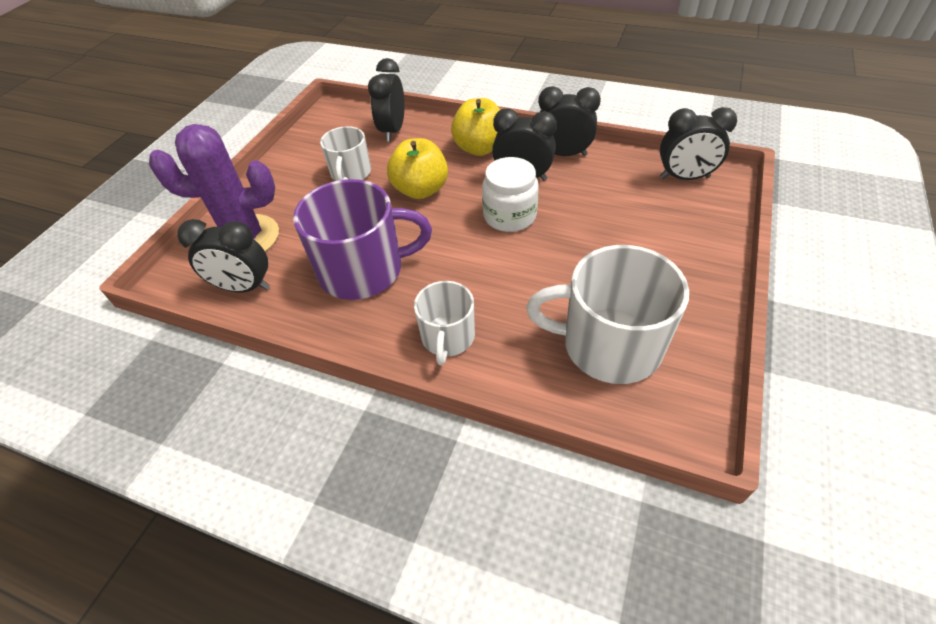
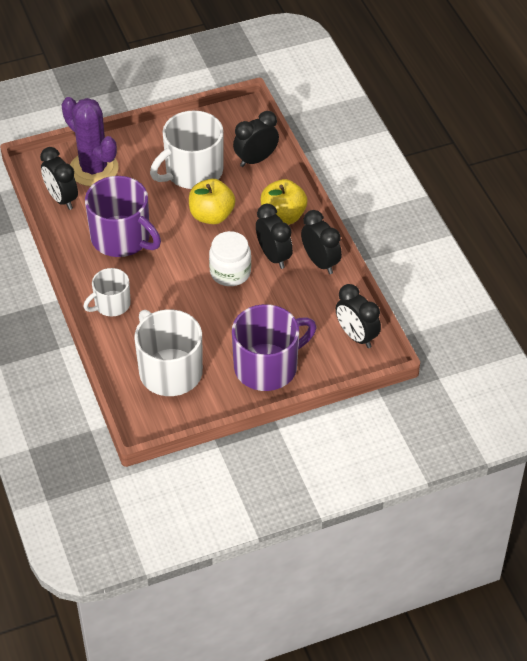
camera: 45 degrees right, 0 degrees up
white mug [320,126,371,181] -> white mug [150,110,224,189], size x1.73
none -> purple mug [232,304,317,391]

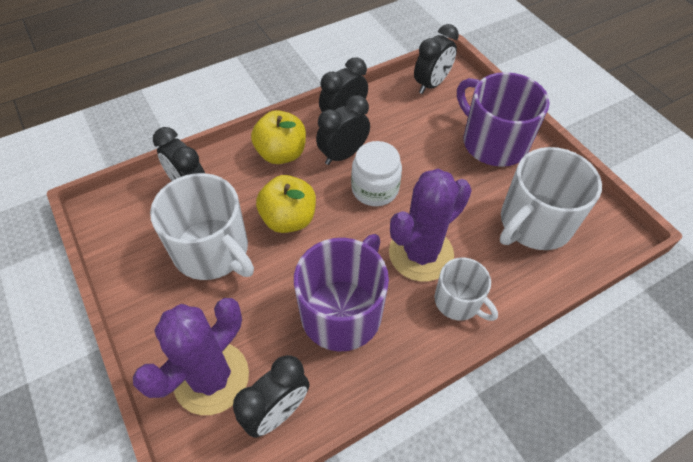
camera: 100 degrees left, 5 degrees up
none -> purple cactus [389,169,472,282]

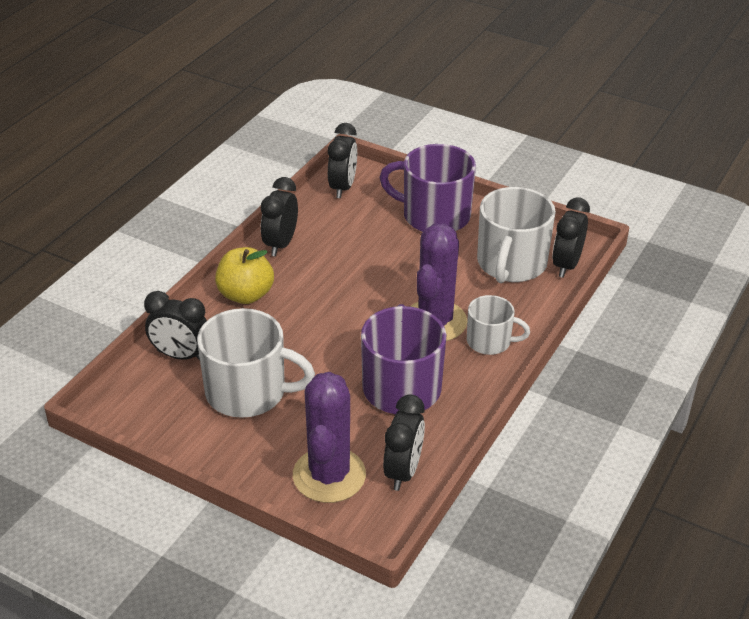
camera: 30 degrees left, 15 degrees down
yellow apple [256,175,316,233] -> none
black clock [316,95,370,165] -> black clock moved to [552,198,590,278]
white jar [351,141,402,206] -> none

